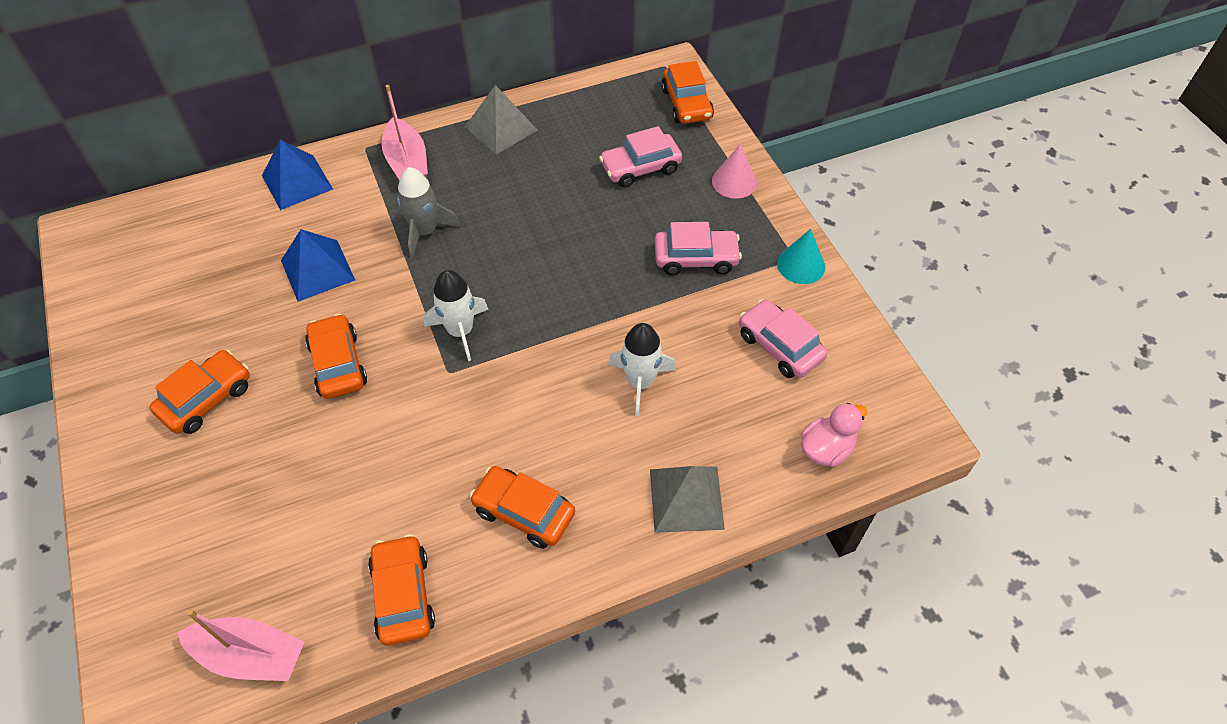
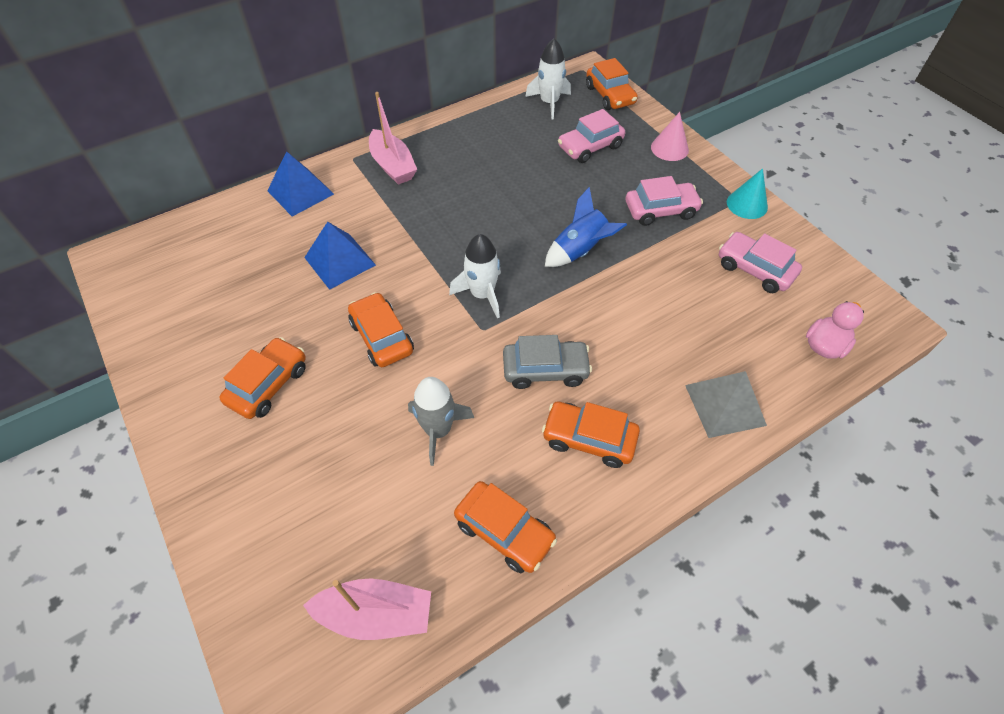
camera: 10 degrees left, 0 degrees up
orange car [368,534,435,646] -> orange car turned 150 degrees clockwise [454,481,557,573]
grey rocket [397,167,460,258] -> grey rocket moved to [408,377,474,466]
grey pyramid [465,85,537,155] -> none
white rocket [608,323,676,416] -> white rocket moved to [525,39,571,120]
none -> grey car [503,335,592,389]
none -> blue rocket [545,187,627,267]

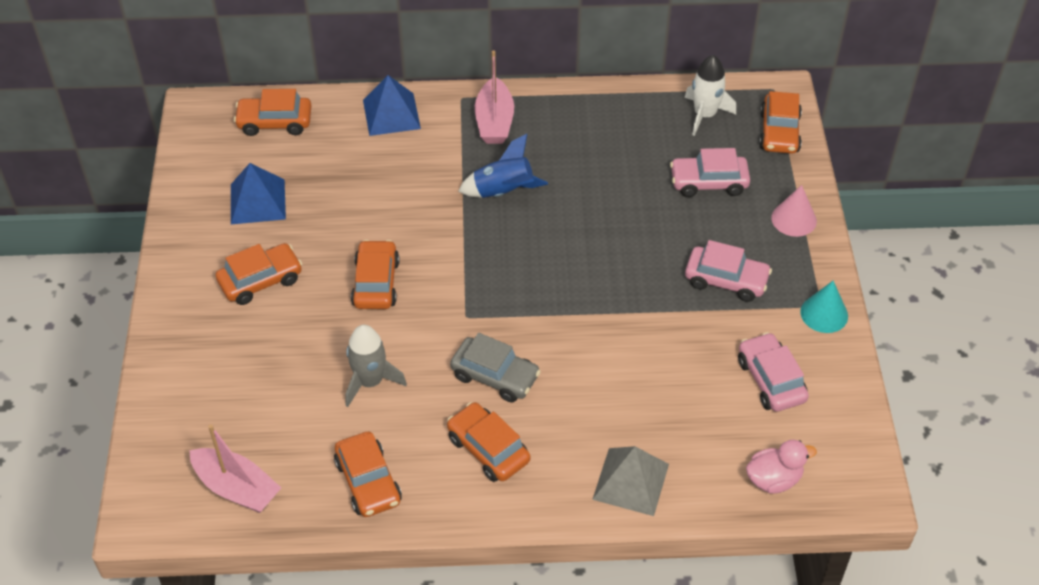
camera: 30 degrees right, 5 degrees down
blue pyramid [304,222,376,290] -> blue pyramid moved to [231,163,286,224]
white rocket [449,234,501,318] -> none
blue rocket [545,187,627,267] -> blue rocket moved to [458,134,548,198]
none -> orange car [234,89,312,136]

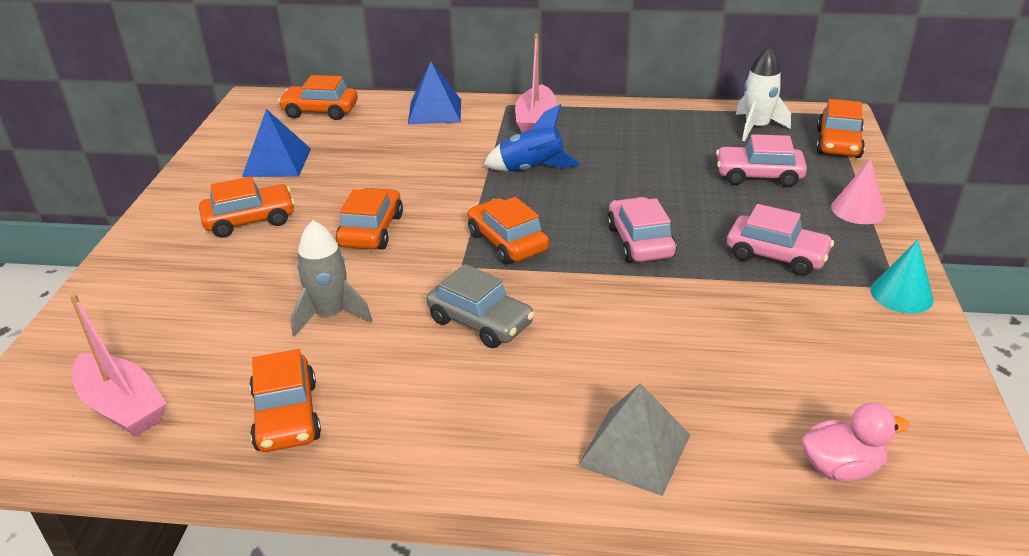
camera: 10 degrees right, 15 degrees down
orange car [447,402,530,482] -> orange car moved to [468,197,549,264]
pink car [738,332,809,412] -> pink car moved to [607,197,677,263]

